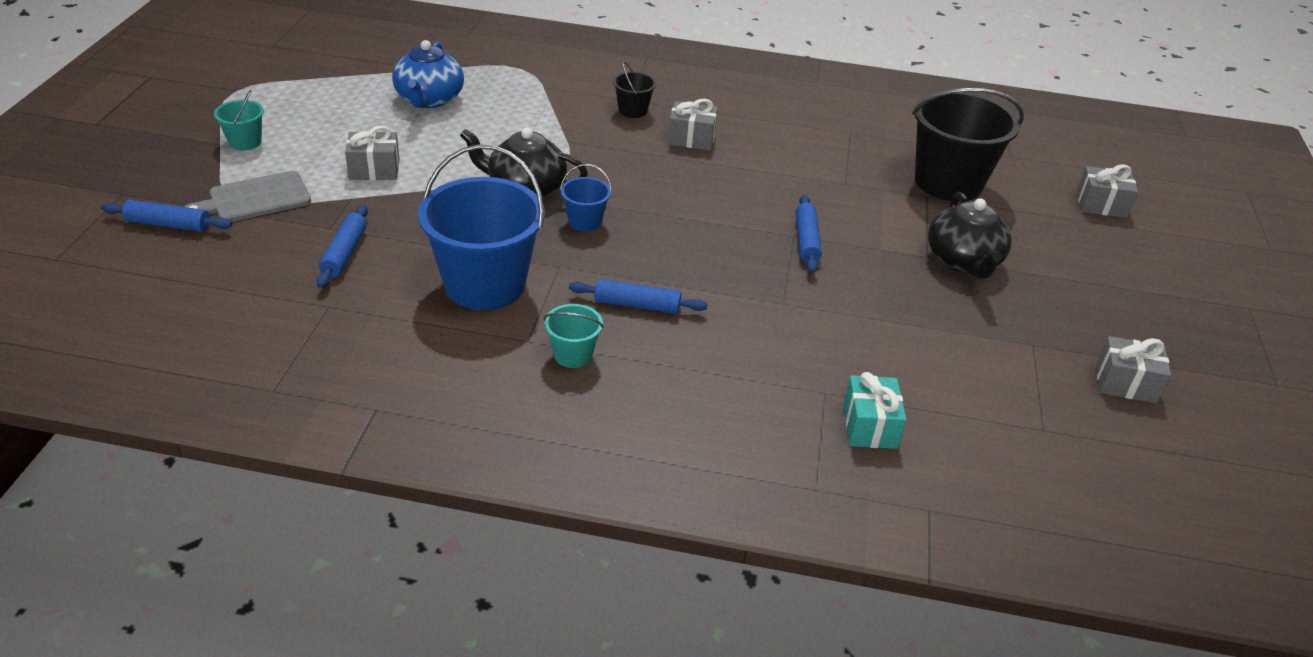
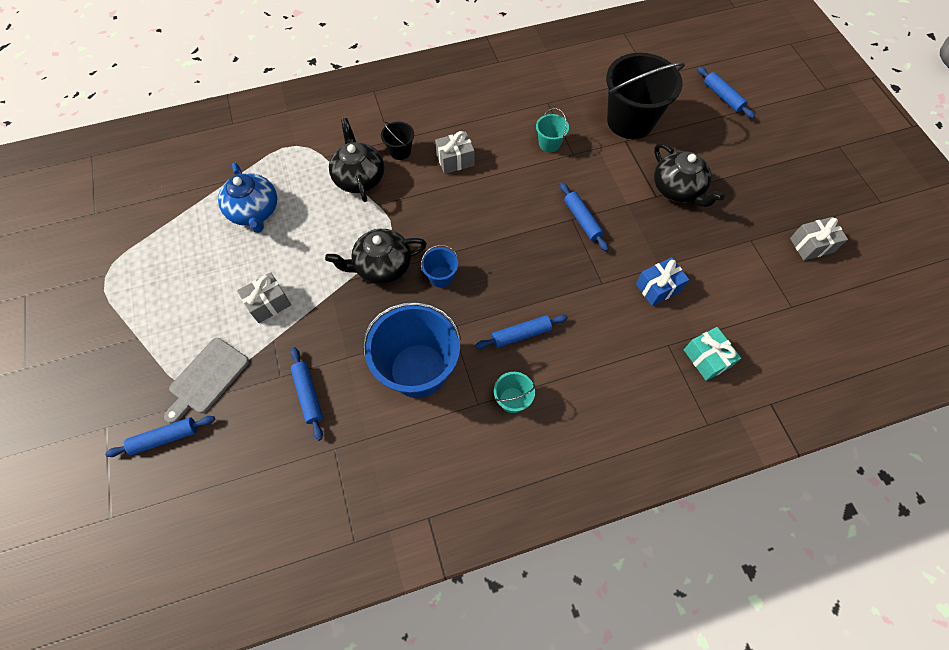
camera: 25 degrees left, 25 degrees up
turquoise bucket [214,90,264,151] -> turquoise bucket moved to [536,108,569,152]
grey gift [1076,164,1138,218] -> blue rolling pin [697,67,755,119]
none -> black teapot [329,118,385,202]
none -> blue gift [636,257,689,306]

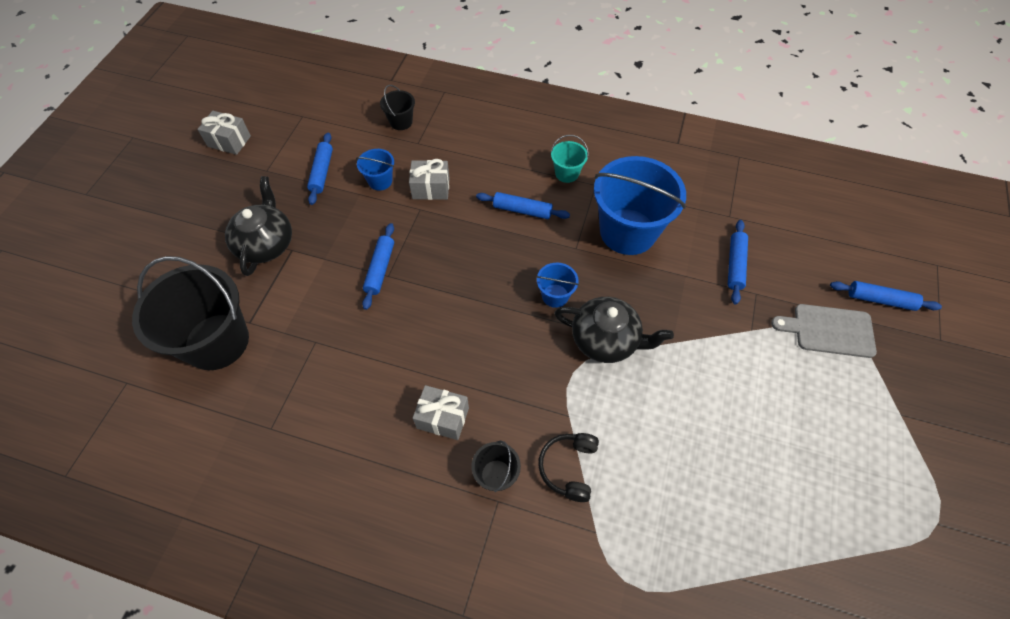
camera: 145 degrees left, 5 degrees down
grey cutting board [164,338,249,423] -> grey cutting board turned 150 degrees counterclockwise [771,304,877,358]
blue teapot [218,163,277,233] -> none
grey gift [237,272,291,323] -> grey gift moved to [409,159,450,200]
black teapot [329,118,385,202] -> black headphones [538,433,599,502]
turquoise bucket [536,108,569,152] -> none
blue gift [636,257,689,306] -> blue bucket [356,149,394,190]
turquoise gift [684,327,741,381] -> black bucket [380,85,415,130]
blue rolling pin [697,67,755,119] -> blue rolling pin moved to [307,133,333,205]

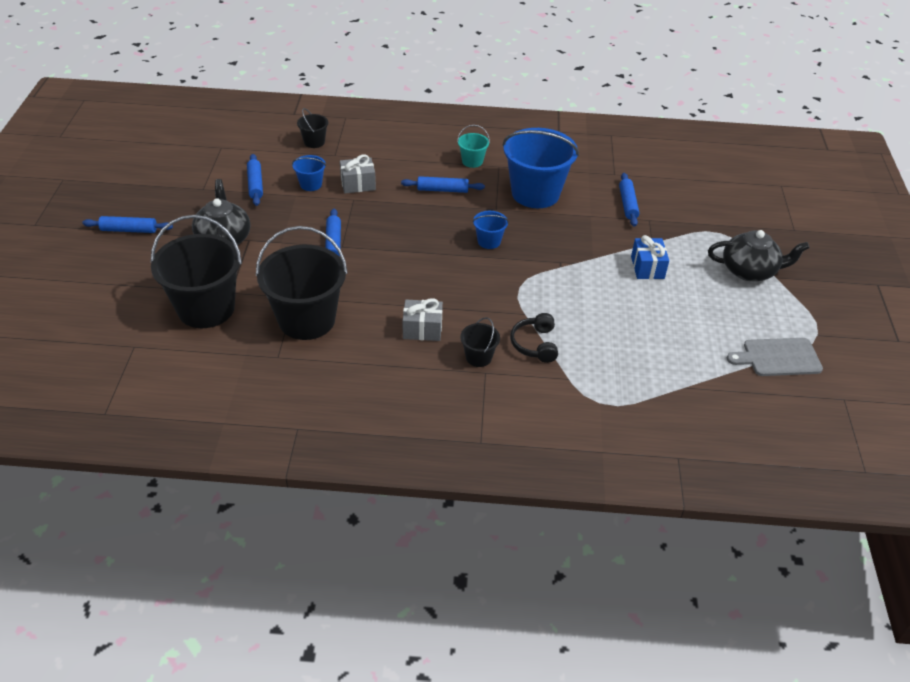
camera: 15 degrees left, 15 degrees down
grey gift [197,111,251,155] -> none
black teapot [554,297,674,363] -> black teapot moved to [708,230,810,281]
grey cutting board [771,304,877,358] -> grey cutting board moved to [727,338,823,376]
blue rolling pin [830,281,942,311] -> blue rolling pin moved to [82,216,173,233]
none -> black bucket [256,226,348,340]
none -> blue gift [631,235,669,279]

